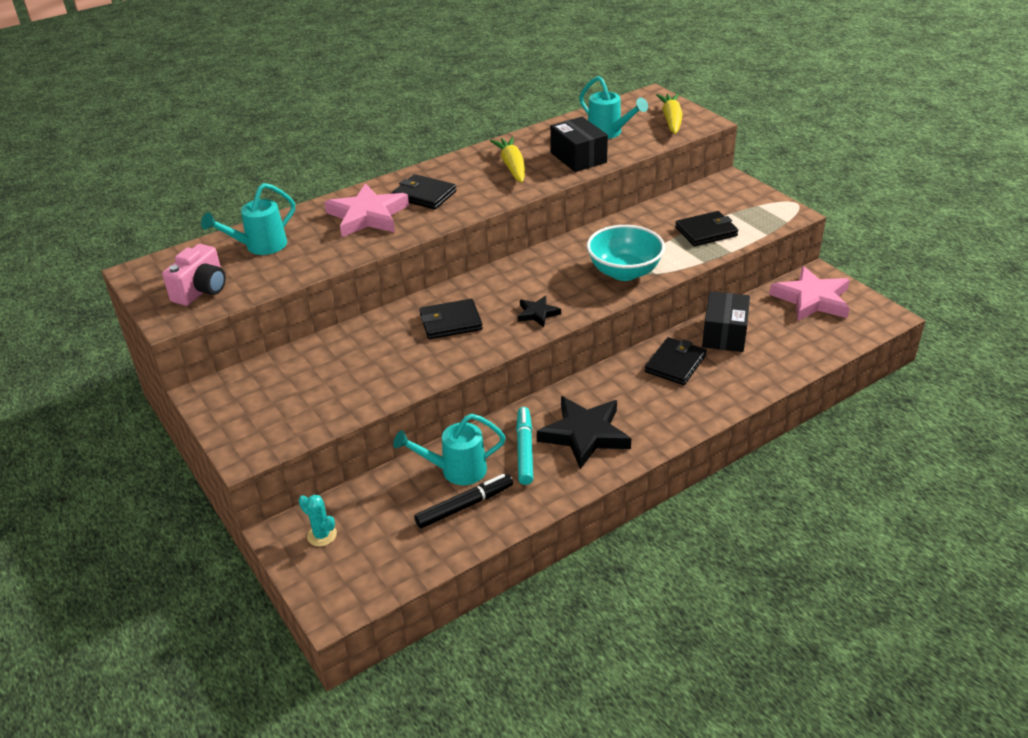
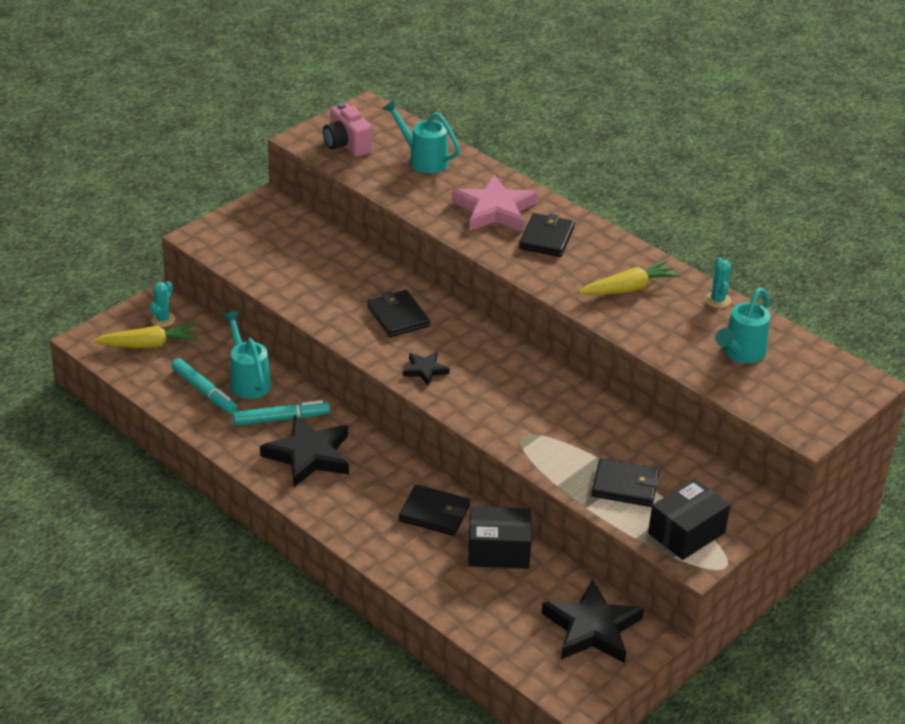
camera: 75 degrees right, 0 degrees up
pink camera [162,244,226,306] -> pink camera turned 45 degrees clockwise [323,103,372,157]
black marker [414,474,513,529] -> turquoise marker [171,358,238,414]
black box [550,117,608,172] -> black box moved to [648,479,730,560]
turquoise bowl [587,225,665,281] -> none
yellow carrot [656,94,683,134] -> yellow carrot moved to [93,323,198,348]
black wallet [675,211,738,246] -> black wallet turned 45 degrees counterclockwise [591,458,660,507]
pink star [769,266,850,321] -> black star [542,579,644,663]
none -> turquoise cactus [705,258,731,308]

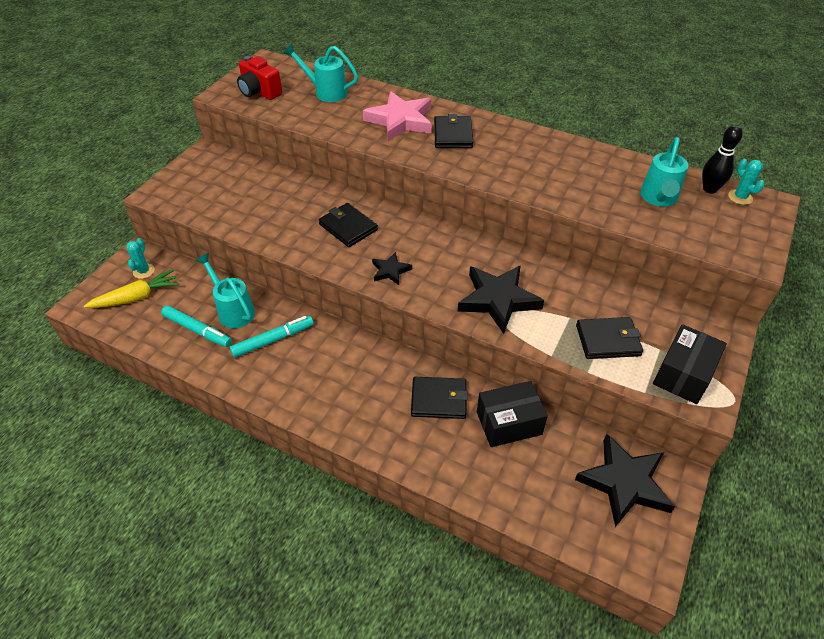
camera: 15 degrees left, 10 degrees up
black star [260,415,349,487] -> black star moved to [458,265,544,334]
pink camera [323,103,372,157] -> red camera [237,56,282,100]
yellow carrot [578,260,681,295] -> none
turquoise cactus [705,258,731,308] -> turquoise cactus moved to [728,159,764,205]
none -> black bowling pin [702,125,743,194]

